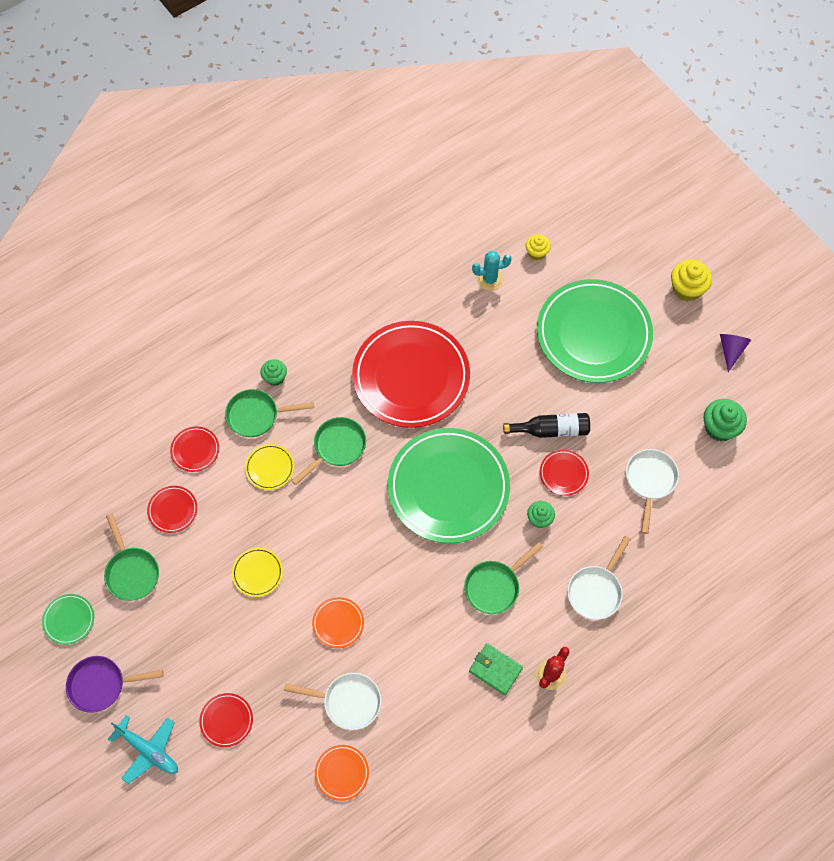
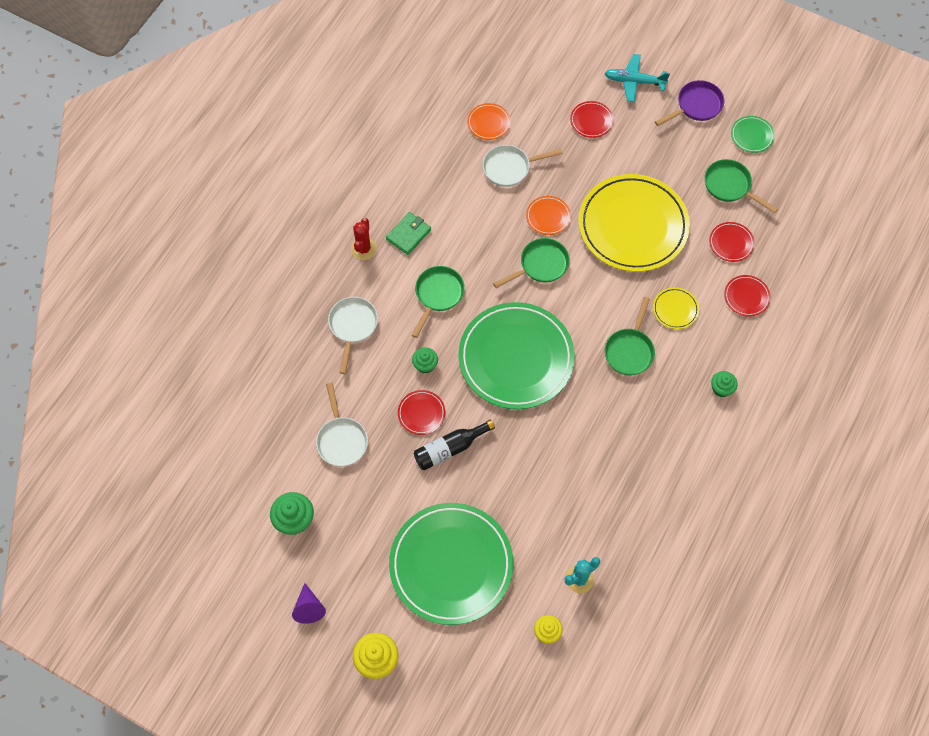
camera: 155 degrees right, 0 degrees up
green pan [225,389,314,437] -> green pan moved to [493,238,570,288]
yellow plate [232,548,283,597] -> yellow plate [578,174,690,272], size x2.47
red plate [352,321,470,428] -> none
green wallet [469,643,523,695] -> green wallet turned 60 degrees counterclockwise [386,212,431,255]

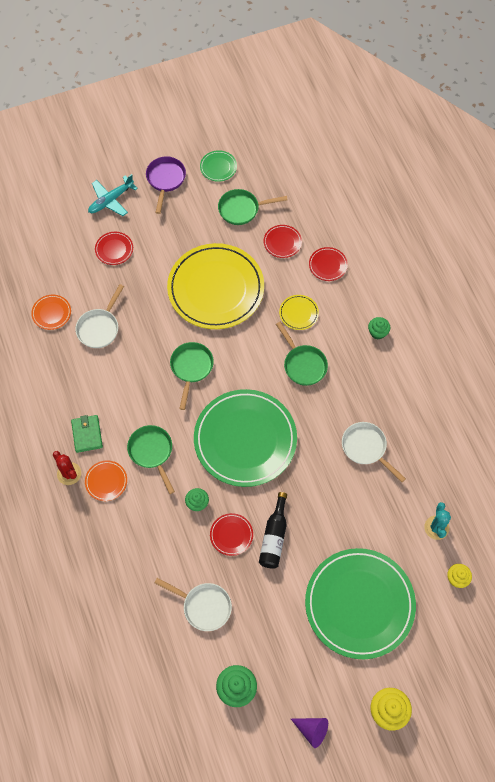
camera: 50 degrees left, 0 degrees up
white pan [328,297,378,374] -> white pan moved to [342,422,406,482]
orange plate [526,196,571,235] -> orange plate moved to [85,460,127,501]

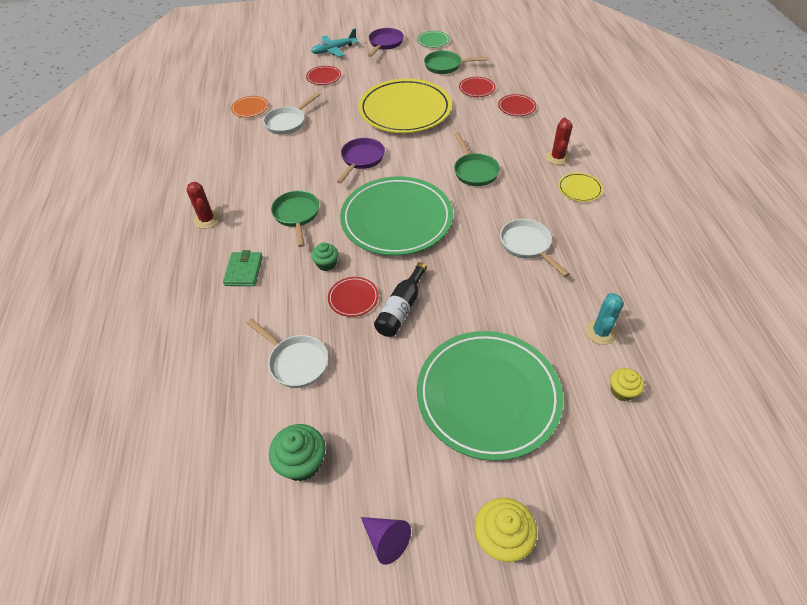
camera: 15 degrees right, 15 degrees down
green wallet [71,415,103,453] -> green wallet moved to [223,250,263,286]
orange plate [85,460,127,501] -> none
green pan [170,342,214,410] -> purple pan [336,138,385,184]
yellow plate [279,295,319,330] -> yellow plate moved to [558,173,603,202]
green cupcake [368,317,390,340] -> red cactus [546,117,573,165]

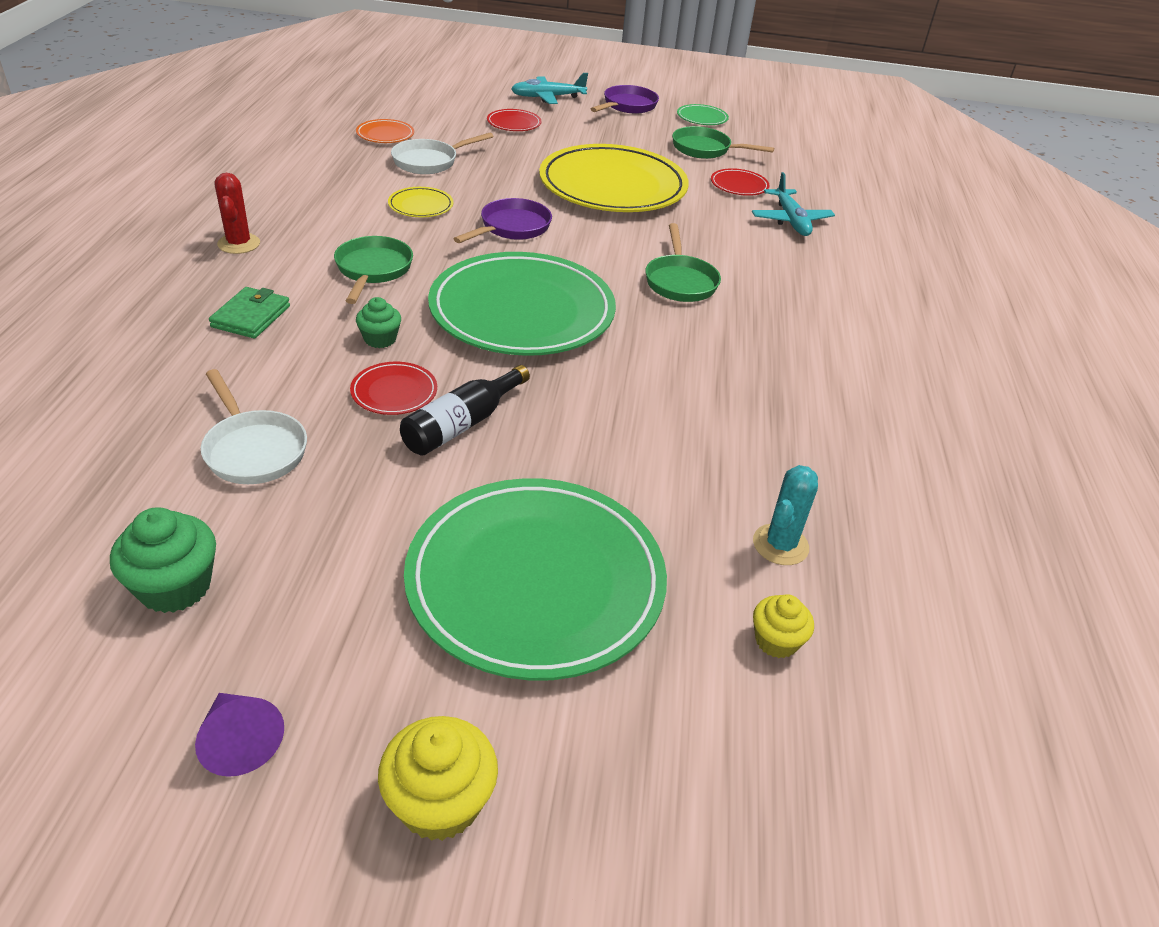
camera: 10 degrees right, 10 degrees down
red plate [498,94,536,116] -> turquoise plane [752,172,835,236]
white pan [500,219,570,277] -> none
red cactus [546,117,573,165] -> none
yellow plate [558,173,603,202] -> yellow plate moved to [388,187,453,217]

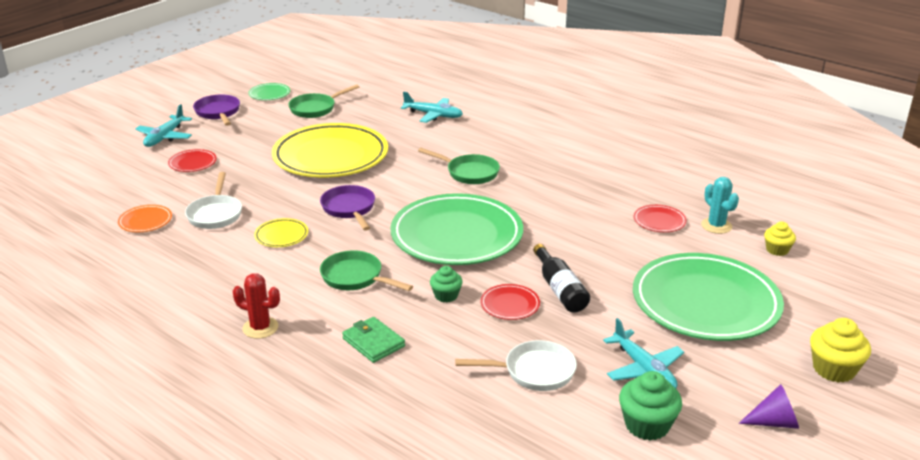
camera: 55 degrees left, 10 degrees down
red plate [711,168,770,196] -> red plate moved to [634,205,687,232]
none -> turquoise plane [603,318,684,388]

